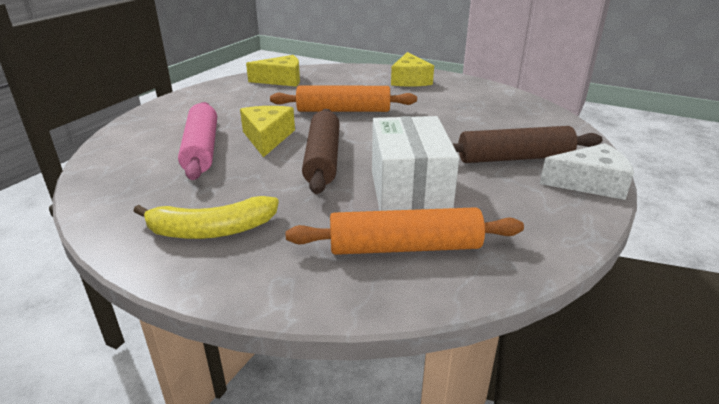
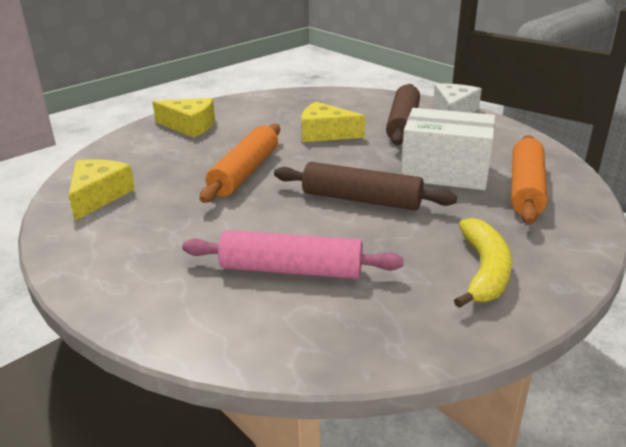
camera: 70 degrees left, 0 degrees up
yellow cheese [240,106,295,158] -> yellow cheese moved to [301,102,365,142]

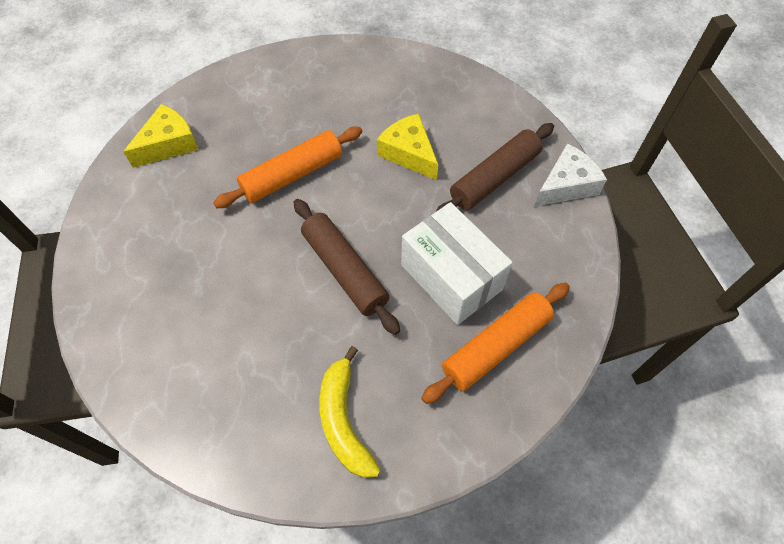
camera: 35 degrees right, 30 degrees up
yellow cheese [153,98,215,138] -> none
pink rolling pin [182,230,404,279] -> none
yellow banana [454,218,512,308] -> yellow banana turned 120 degrees clockwise [319,346,381,478]

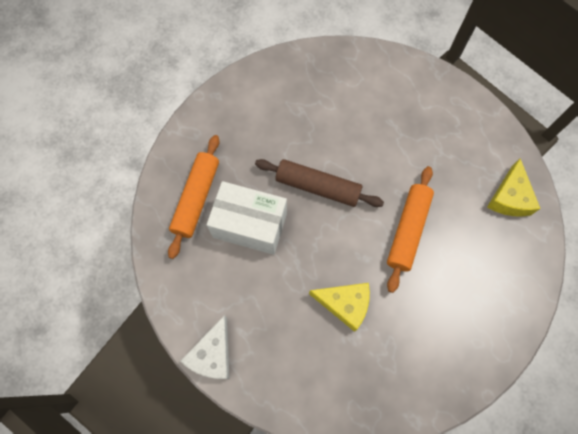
camera: 145 degrees right, 10 degrees up
yellow banana [319,346,381,478] -> none
brown rolling pin [436,123,554,212] -> none

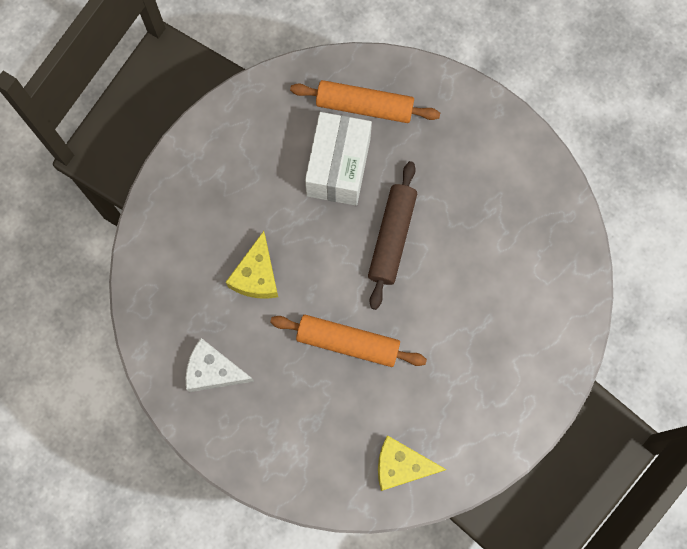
camera: 85 degrees right, 5 degrees up
white cheese [180,315,229,379] -> white cheese moved to [186,338,254,392]

